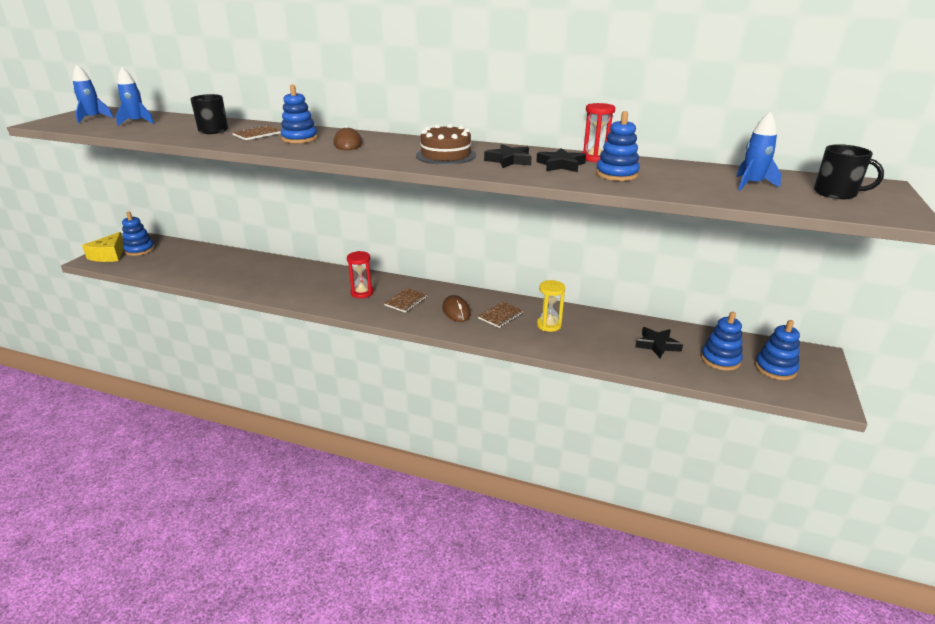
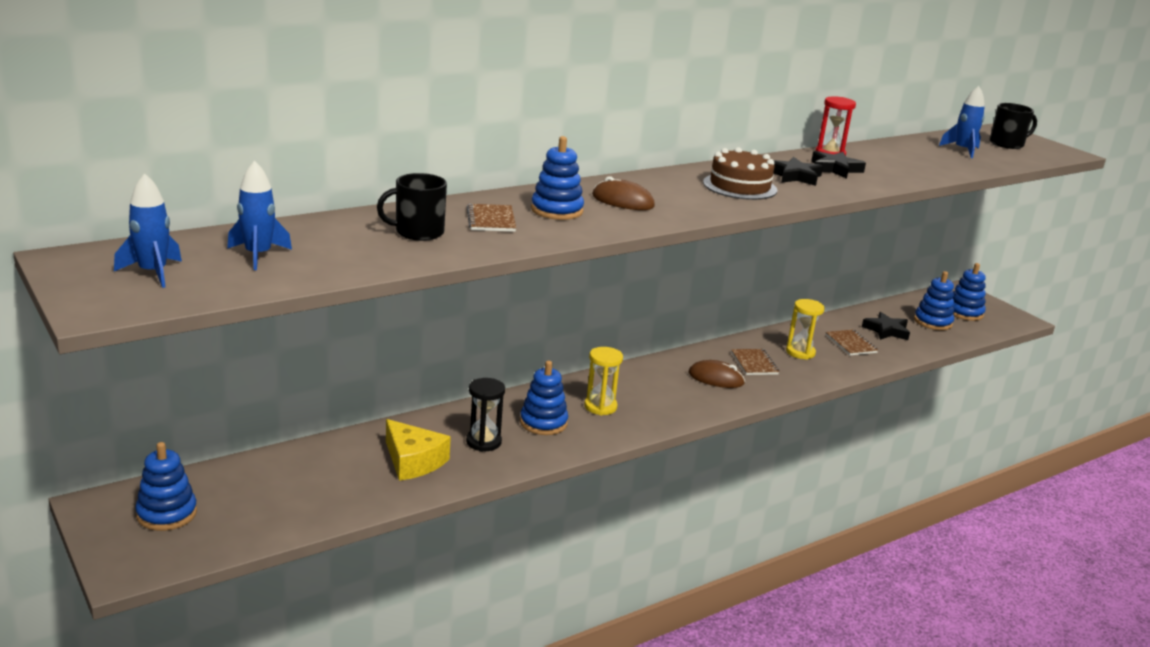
camera: 55 degrees left, 5 degrees down
yellow cheese [82,232,124,262] -> yellow cheese moved to [386,419,451,481]
red hourglass [347,251,374,298] -> yellow hourglass [584,347,623,416]
brown notebook [384,288,428,313] -> brown notebook moved to [826,330,878,355]
blue stacking toy [596,111,640,181] -> blue stacking toy moved to [520,361,568,435]
none -> black hourglass [466,378,505,452]

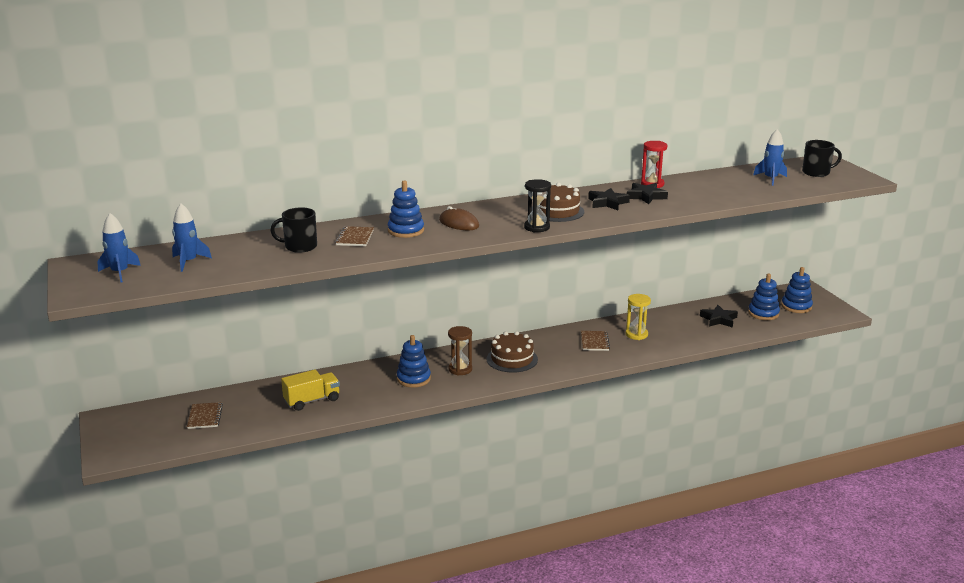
camera: 15 degrees right, 0 degrees up
blue stacking toy [135,442,197,531] -> none
yellow cheese [386,419,451,481] -> yellow truck [281,370,340,411]
black hourglass [466,378,505,452] -> black hourglass moved to [524,179,551,232]
yellow hourglass [584,347,623,416] -> brown hourglass [448,326,472,376]
brown mouse [689,360,745,388] -> none
brown notebook [826,330,878,355] -> brown notebook moved to [187,402,223,429]
none -> brown cake [486,331,538,373]

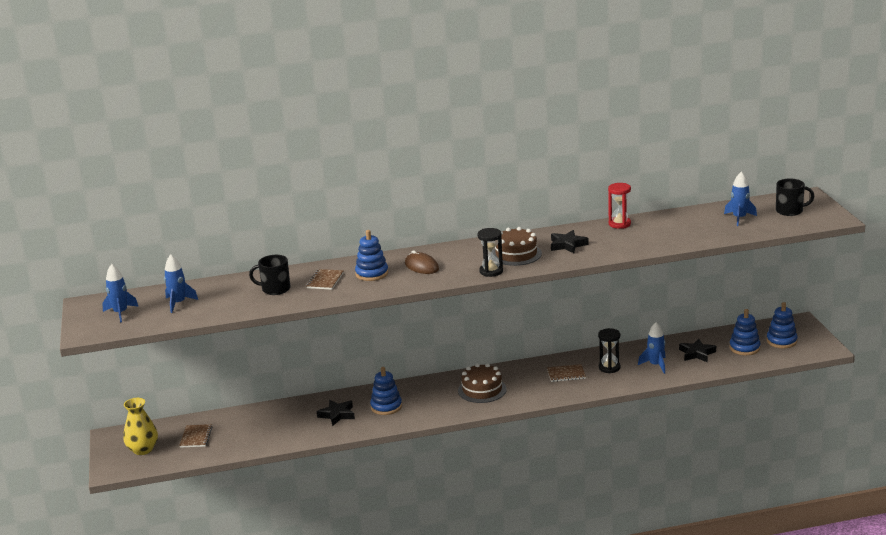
camera: 10 degrees right, 0 degrees up
yellow truck [281,370,340,411] -> none
brown hourglass [448,326,472,376] -> none
brown notebook [581,331,610,351] -> brown notebook turned 75 degrees clockwise [547,364,586,382]
yellow hourglass [626,294,651,340] -> black hourglass [598,328,621,373]
black star [627,183,668,204] -> black star moved to [317,400,355,426]
none -> yellow vase [123,398,158,455]
none -> blue rocket [638,322,666,374]

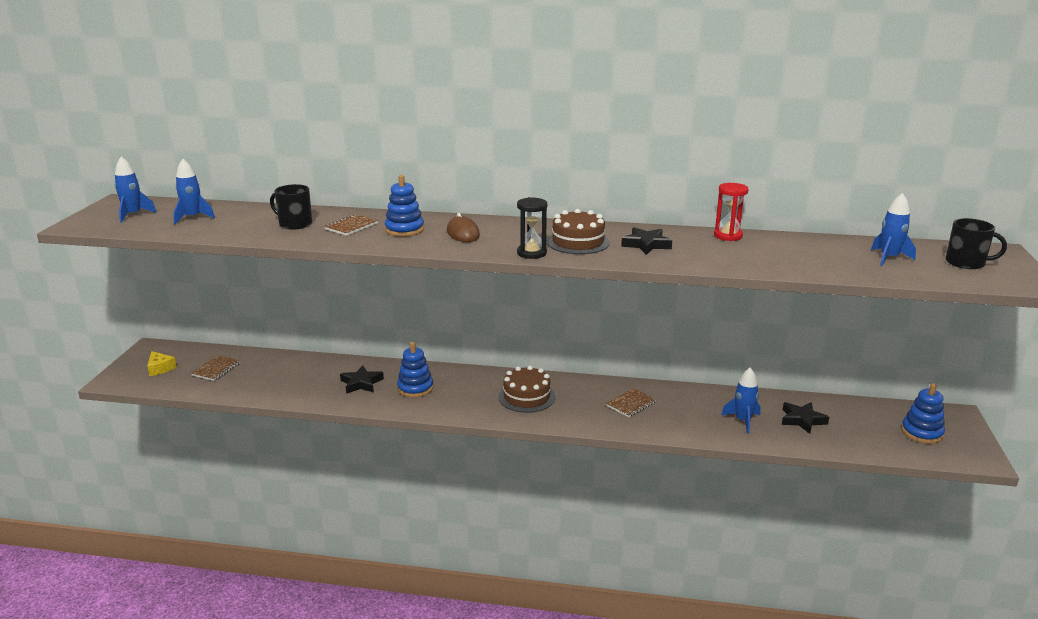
camera: 20 degrees right, 0 degrees up
yellow vase [123,398,158,455] -> yellow cheese [147,351,177,376]
brown notebook [547,364,586,382] -> brown notebook turned 60 degrees counterclockwise [606,388,656,417]
black hourglass [598,328,621,373] -> none
blue stacking toy [730,309,761,355] -> none

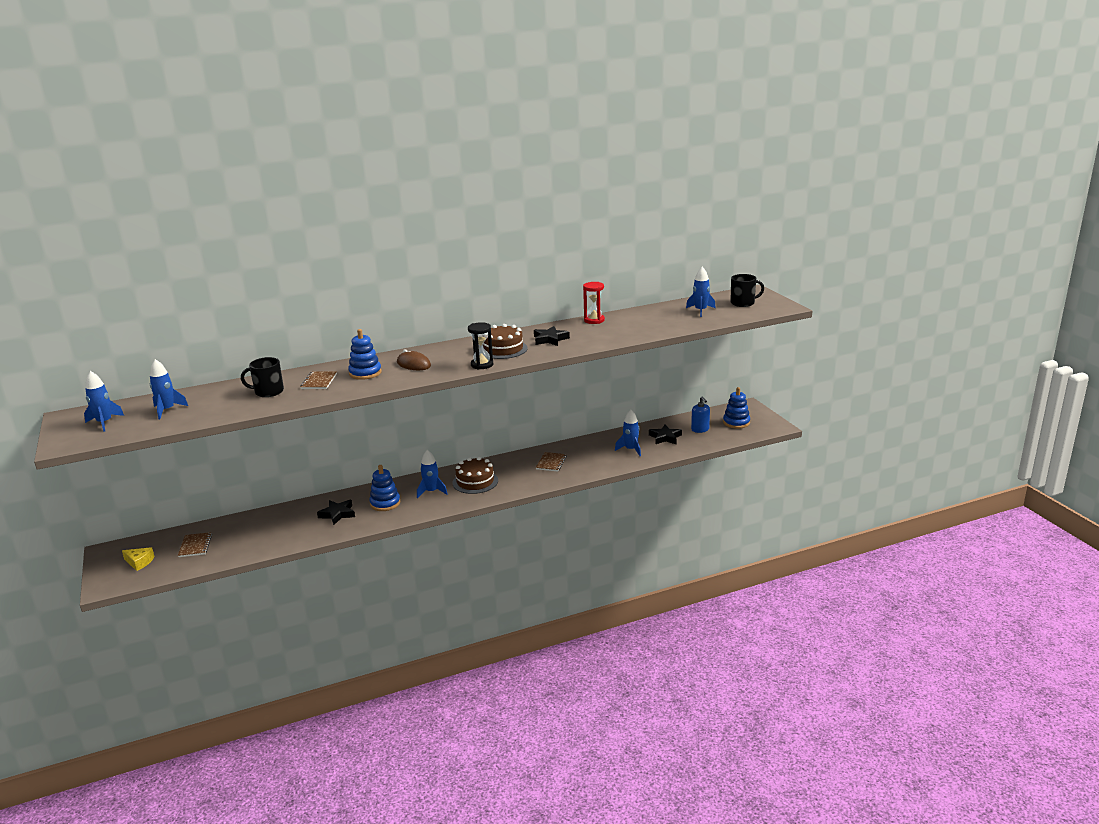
camera: 30 degrees left, 0 degrees up
none -> blue rocket [417,450,447,498]
none -> blue soap dispenser [691,397,710,433]

